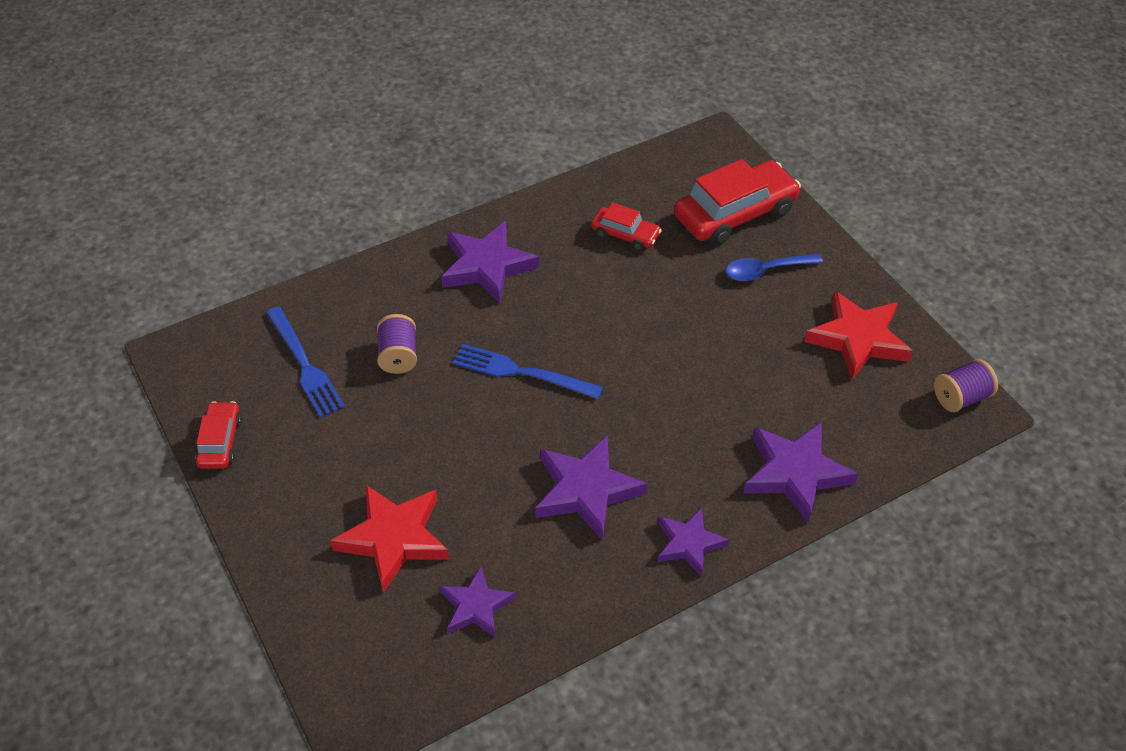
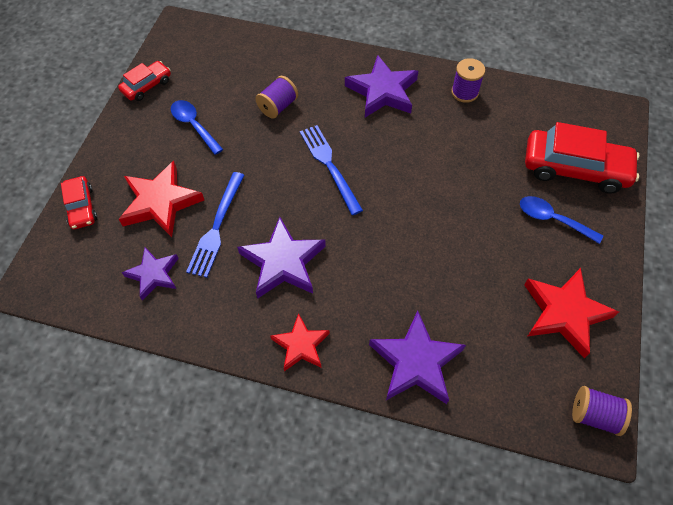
camera: 45 degrees right, 10 degrees up
blue fork [266,306,345,418] -> blue fork moved to [186,172,244,278]
red car [591,202,662,251] -> red car moved to [61,176,97,229]
purple star [658,507,729,577] -> red star [270,313,330,371]
none -> blue spoon [171,100,223,155]
none -> purple spool [451,58,485,103]

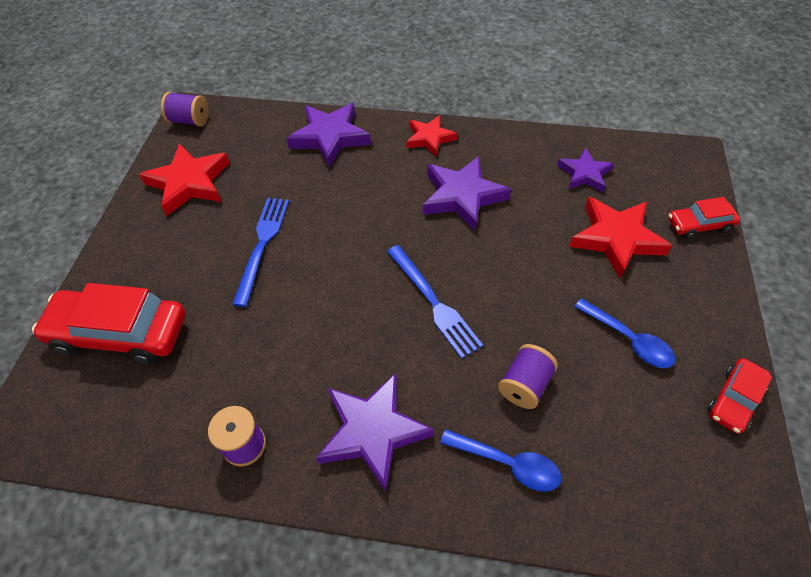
camera: 175 degrees right, 5 degrees down
red car [61,176,97,229] -> red car turned 75 degrees counterclockwise [668,197,740,239]
blue fork [186,172,244,278] -> blue fork moved to [232,198,289,307]
blue spoon [520,196,603,244] -> blue spoon moved to [440,429,561,492]

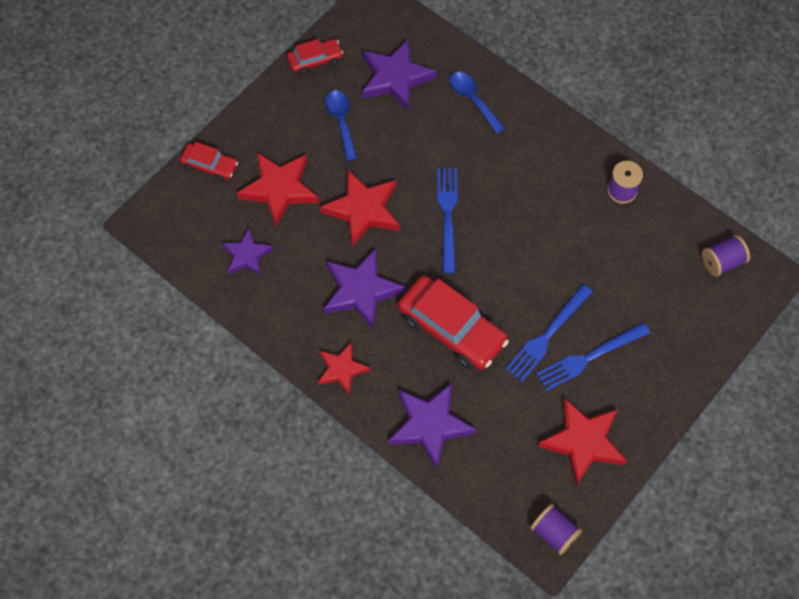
camera: 150 degrees left, 10 degrees up
red car [32,283,186,364] -> red car moved to [398,276,509,370]
purple star [316,373,434,492] -> purple star moved to [362,39,437,111]
purple spool [498,344,558,409] -> purple spool moved to [702,235,750,277]
none -> red star [320,170,400,247]
none -> blue fork [536,323,650,391]

